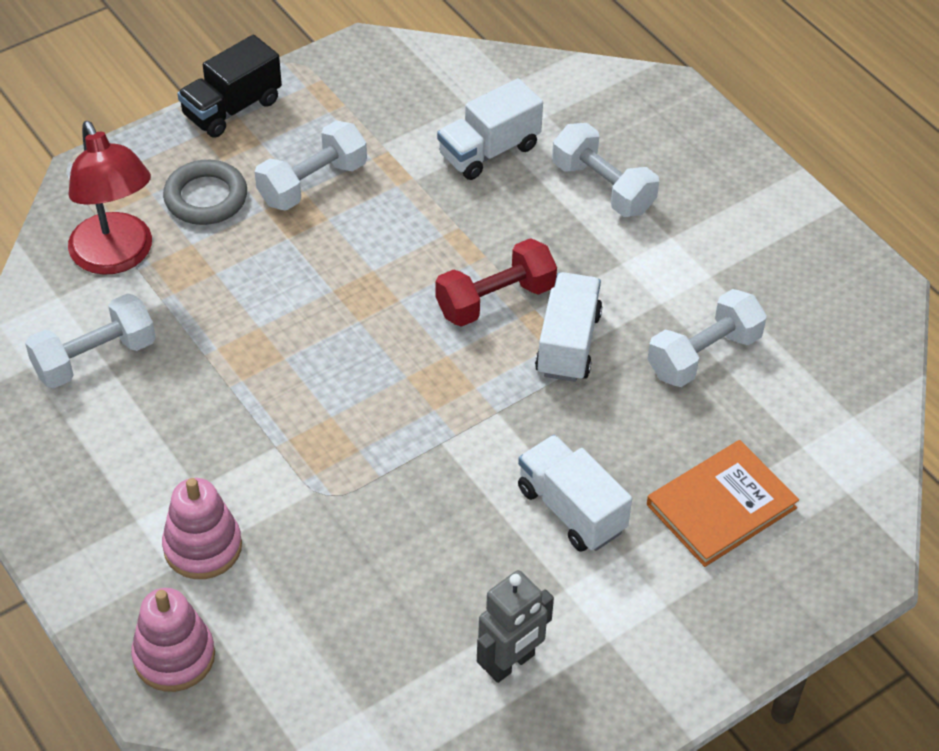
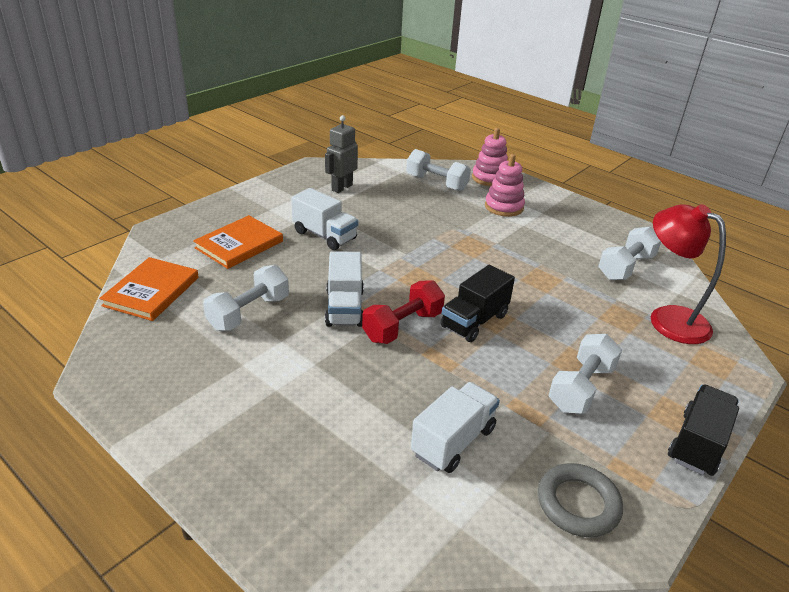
camera: 165 degrees right, 15 degrees down
grey ring [163,160,247,225] -> grey ring moved to [538,463,623,537]
white dumbbell [552,123,659,217] -> white dumbbell moved to [406,149,471,191]
none -> orange book [99,257,199,321]
none -> black truck [440,265,515,342]

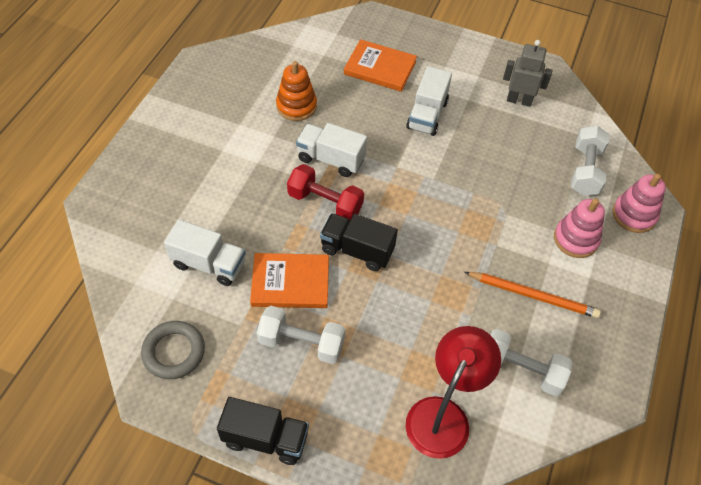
camera: 70 degrees right, 20 degrees up
orange book [99,257,199,321] -> orange book moved to [250,253,329,308]
white dumbbell [203,265,289,331] -> orange stacking toy [276,61,317,121]
white truck [325,251,364,327] -> white truck turned 45 degrees clockwise [296,123,367,177]
none -> orange pencil [465,272,601,318]

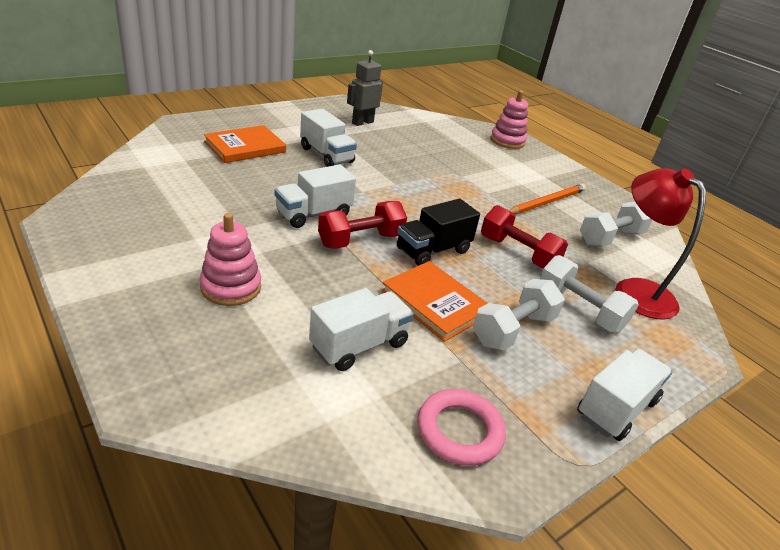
camera: 60 degrees left, 20 degrees down
grey ring [141,321,205,379] -> pink ring [417,389,506,466]
black truck [217,397,309,465] -> white truck [577,349,672,441]
orange book [250,253,329,308] -> orange book turned 75 degrees counterclockwise [381,261,488,342]
orange stacking toy [276,61,317,121] -> none
pink stacking toy [554,199,605,258] -> pink stacking toy moved to [200,213,261,306]
white dumbbell [571,126,610,196] -> white dumbbell moved to [540,255,639,332]
none -> red dumbbell [481,205,568,269]

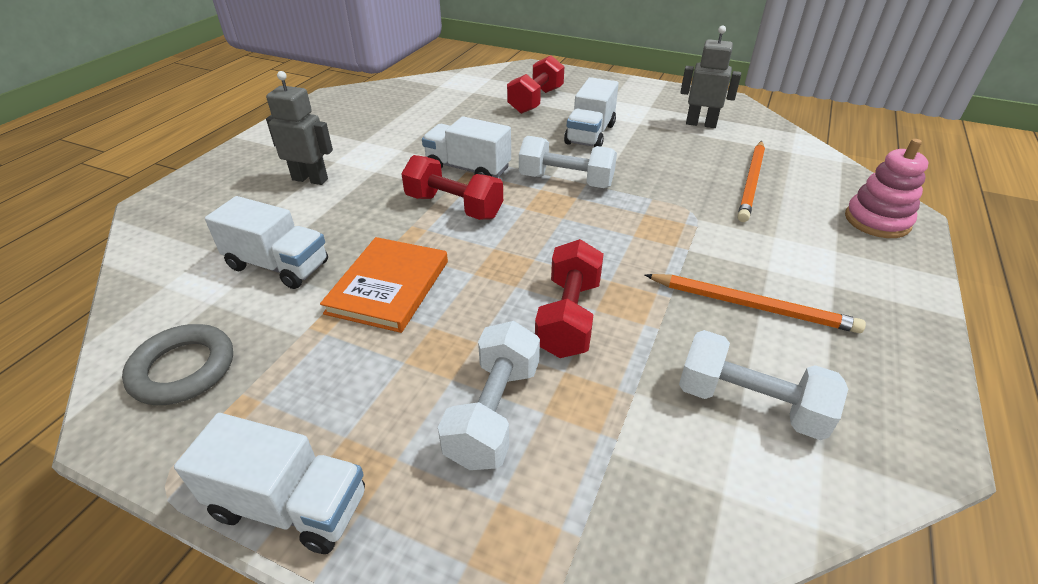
camera: 65 degrees right, 5 degrees up
pink stacking toy [200,213,261,306] -> grey robot [266,71,333,185]
orange book [204,125,286,163] -> red dumbbell [507,56,564,114]
black truck [397,199,480,266] -> none
pink ring [417,389,506,466] -> grey ring [122,324,233,405]
white dumbbell [473,279,565,351] -> white dumbbell moved to [519,136,617,188]
red lamp [616,168,706,320] -> none
none -> orange pencil [738,141,765,222]

